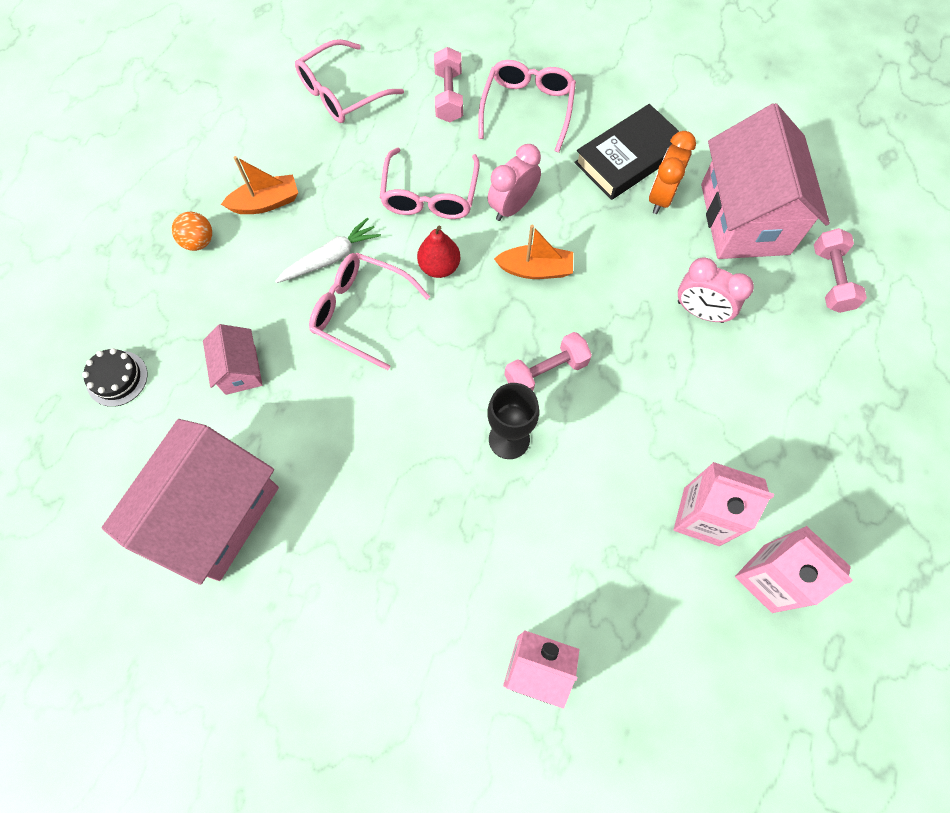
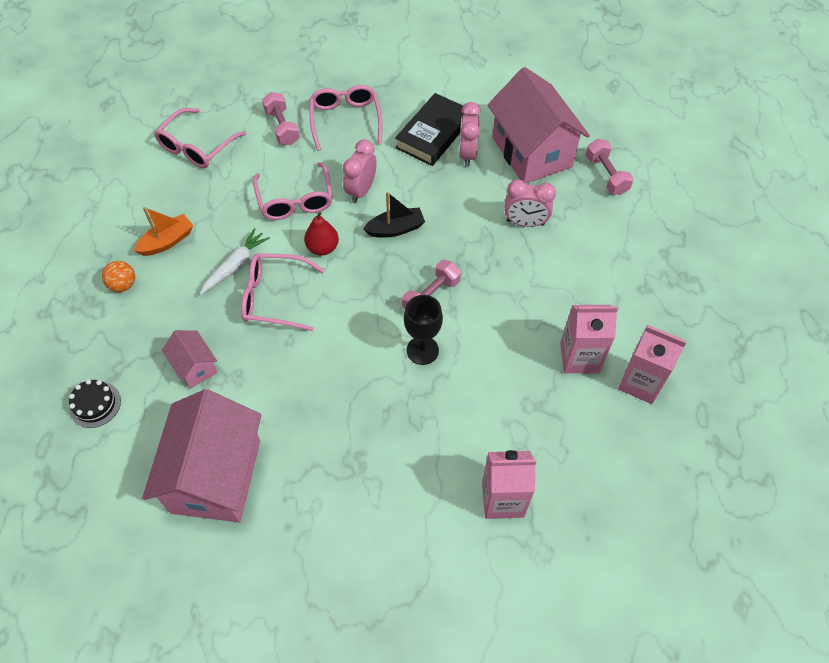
camera: 20 degrees left, 10 degrees down
orange boat [494,225,573,279] -> black boat [363,192,425,237]
orange clock [649,131,696,214] -> pink clock [459,102,481,167]

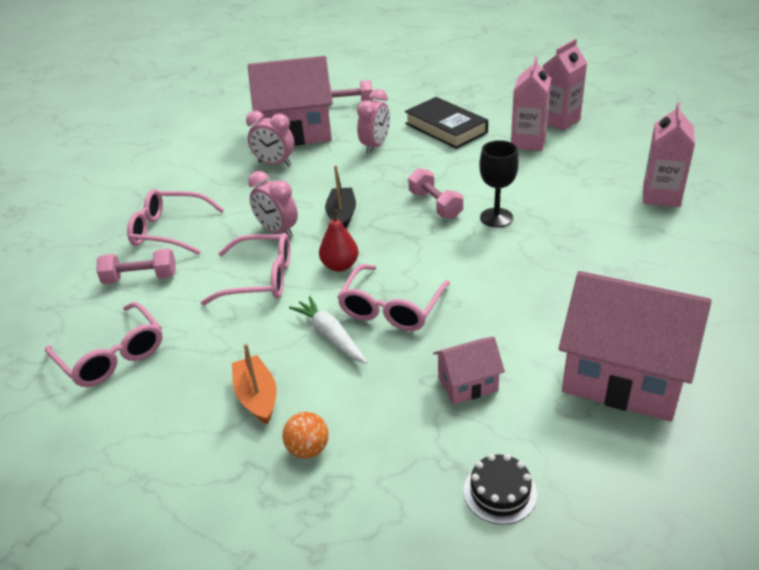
camera: 70 degrees left, 20 degrees down
black book [395,93,464,166] -> black book moved to [405,97,488,149]

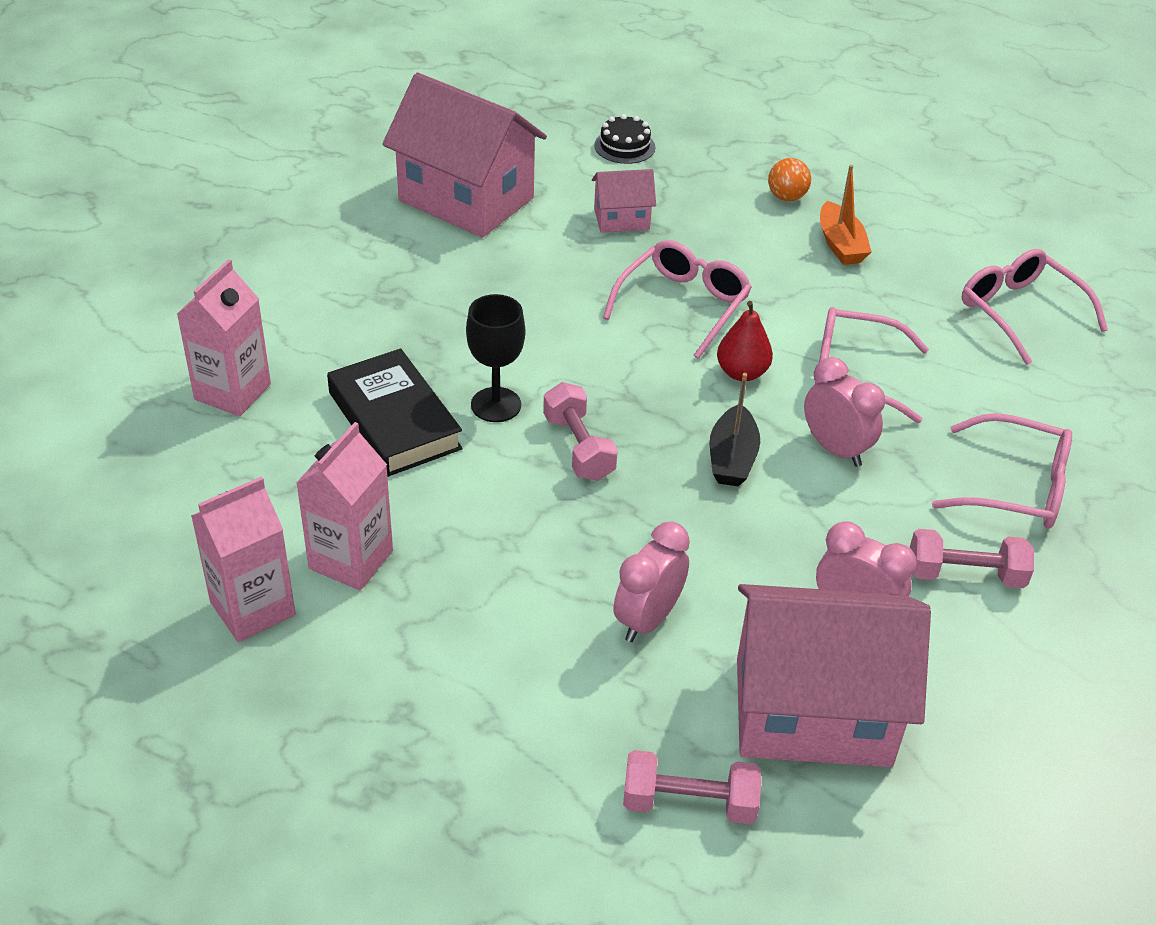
camera: 175 degrees left, 5 degrees up
pink dumbbell [96,248,176,284] -> pink dumbbell moved to [910,529,1034,588]
white carrot [289,296,367,364] -> none
black book [405,97,488,149] -> black book moved to [327,349,463,477]

